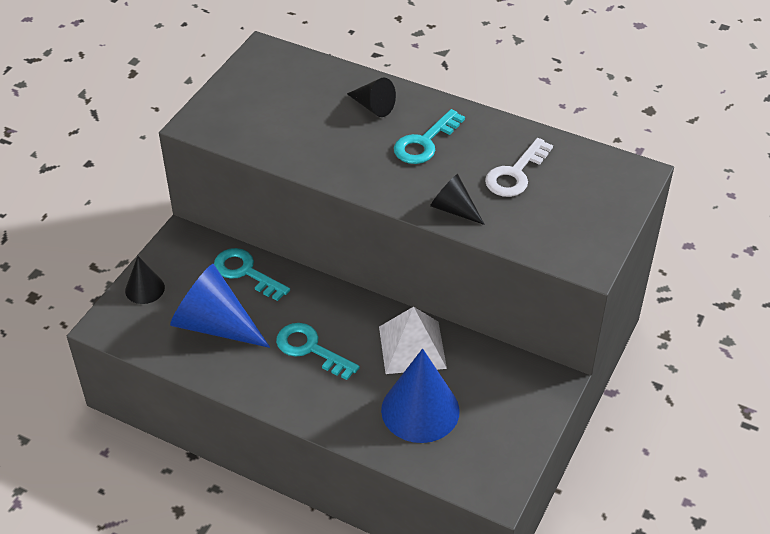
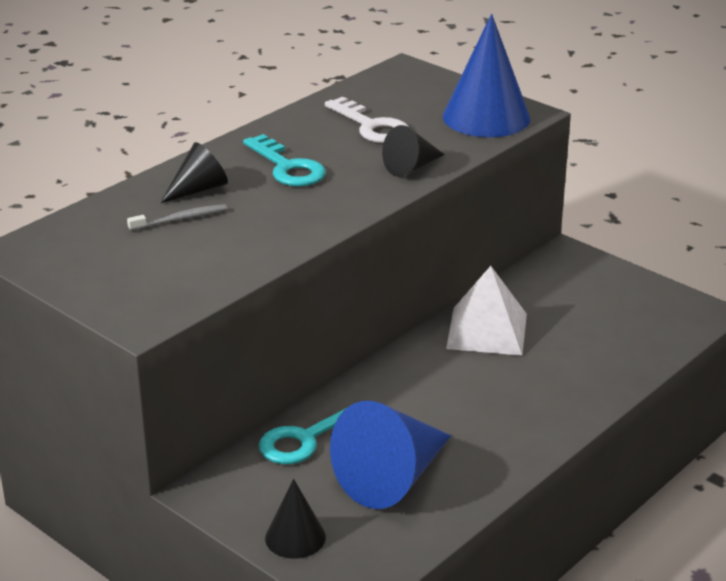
camera: 75 degrees left, 15 degrees down
turquoise key [276,323,360,380] -> none
blue cone [381,349,460,443] -> blue cone moved to [443,14,530,137]
none -> grey toothbrush [127,204,227,231]

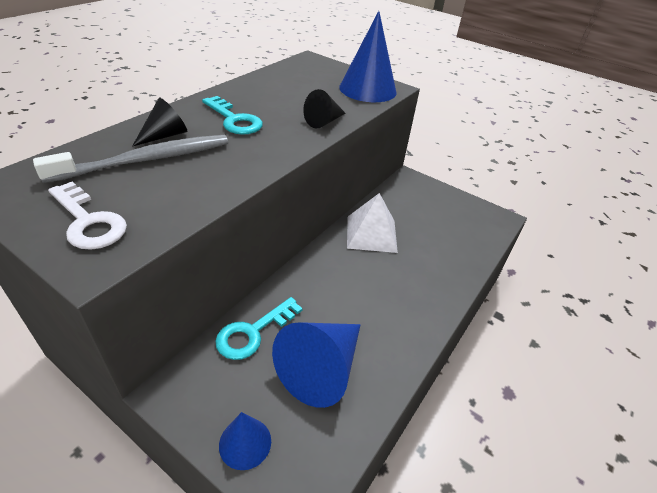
camera: 10 degrees left, 10 degrees up
grey toothbrush [127,204,227,231] -> grey toothbrush [33,135,228,183], size x2.16
black cone [265,479,326,559] -> blue cone [219,412,271,470]
white key [325,97,409,143] -> white key moved to [48,181,127,250]

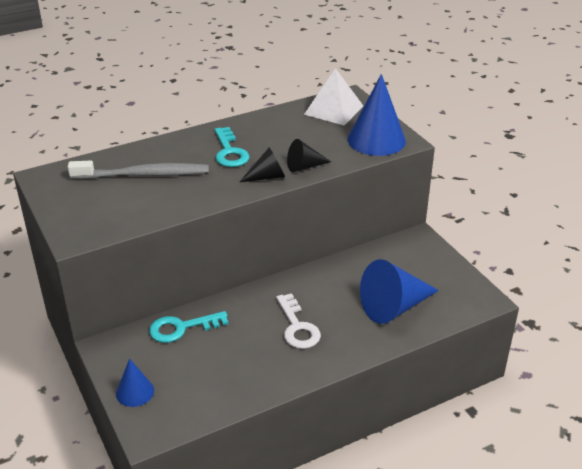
camera: 30 degrees right, 5 degrees down
white key [48,181,127,250] -> white key moved to [276,293,321,349]
black cone [132,98,187,147] -> black cone moved to [240,147,285,182]
blue cone [272,322,361,408] -> blue cone moved to [360,259,439,324]
white pyramid [347,193,398,253] -> white pyramid moved to [304,68,363,125]

